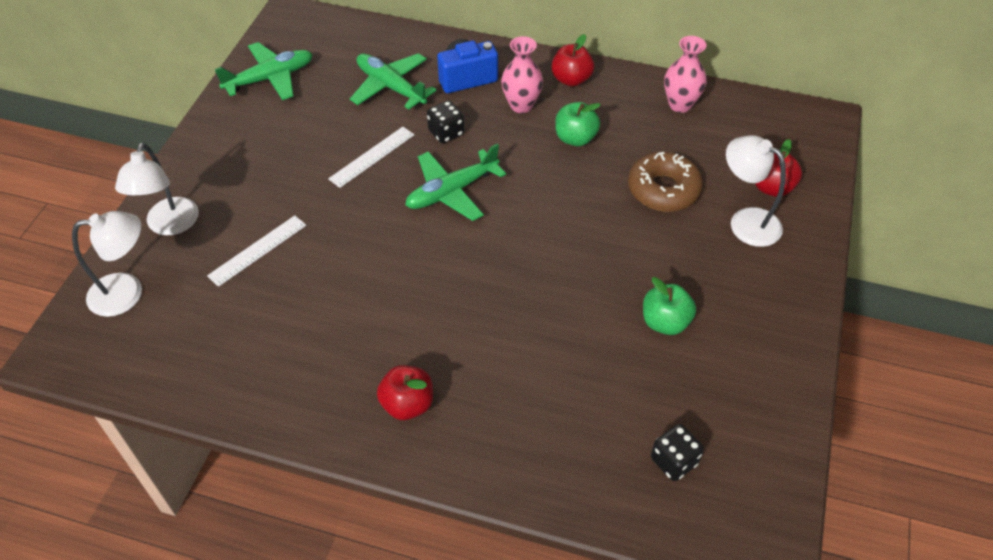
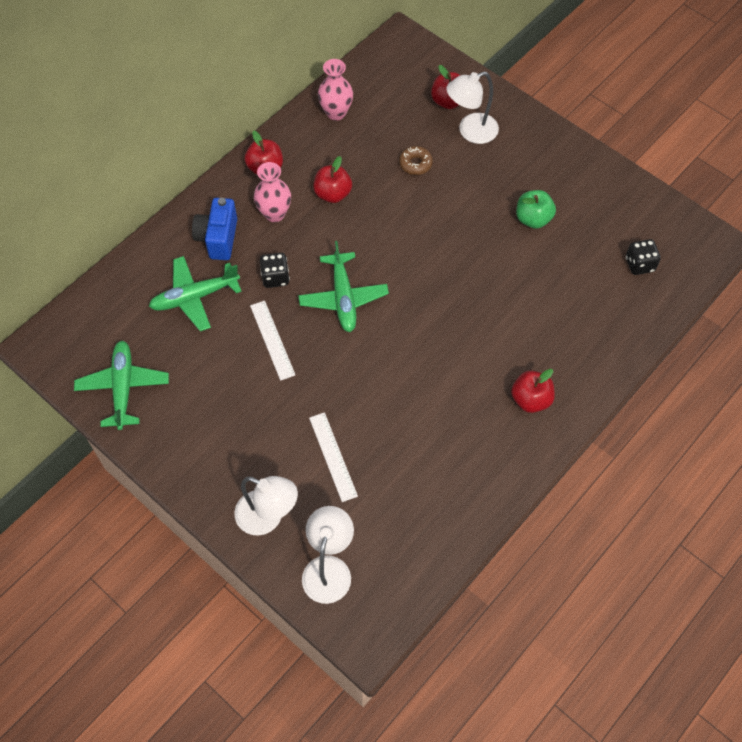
camera: 65 degrees left, 10 degrees up
green apple [555,102,601,146] -> red apple [313,156,352,203]
brown donut [628,152,703,211] -> brown donut [399,146,433,175], size x0.56

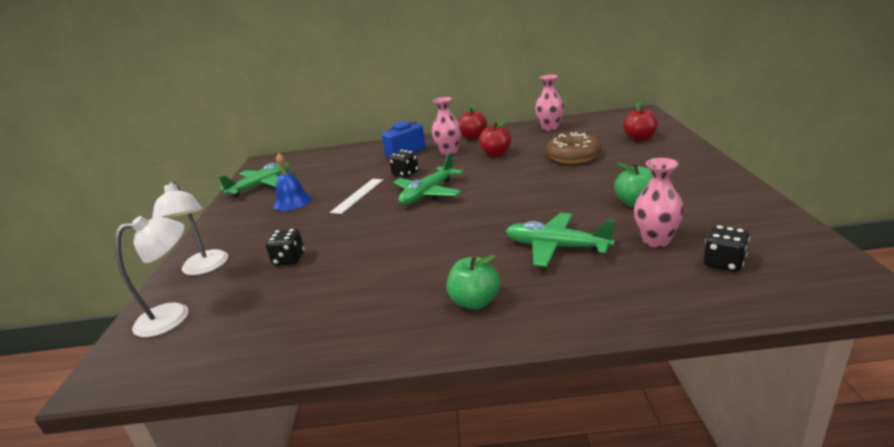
camera: 50 degrees right, 35 degrees down
green plane [149,256,242,331] -> green plane moved to [506,213,615,267]
white ruler [309,412,358,502] -> black dice [266,229,304,266]
brown donut [399,146,433,175] -> brown donut [546,132,601,164], size x1.77
white lamp [446,72,499,144] -> none
red apple [511,369,555,413] -> green apple [447,255,501,310]
none -> blue bell [273,153,312,211]
none -> pink vase [634,158,684,247]

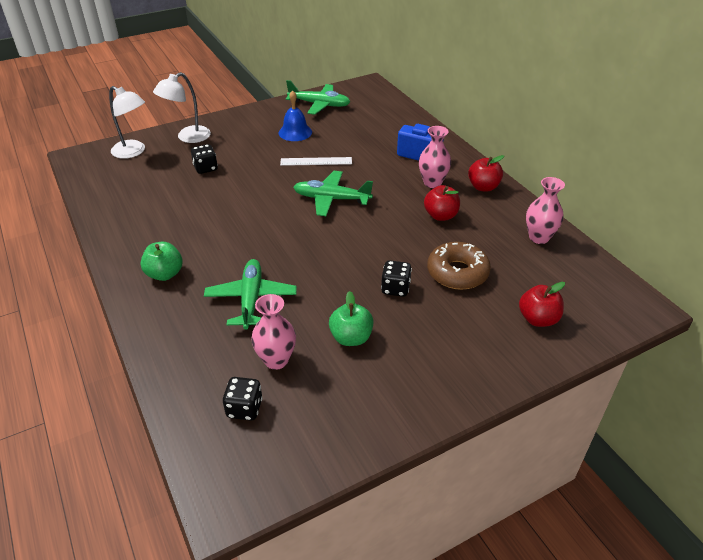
camera: 60 degrees right, 15 degrees up
black dice [389,150,419,177] -> black dice moved to [381,260,412,297]

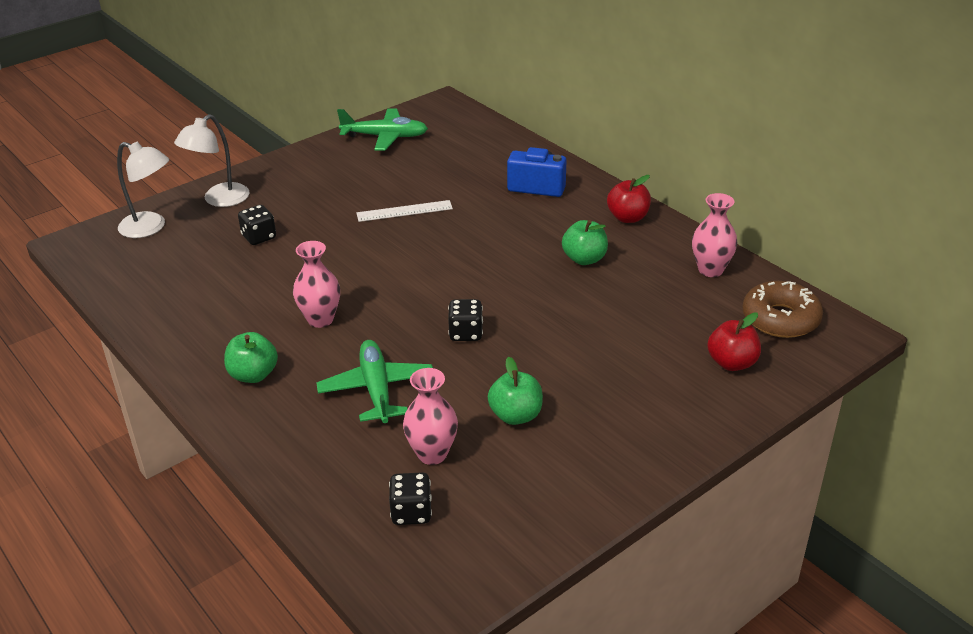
camera: 10 degrees left, 5 degrees down
blue bell [279,90,312,141] -> none
green plane [293,171,373,216] -> none
black dice [381,260,412,297] -> black dice moved to [448,299,483,341]
pink vase [419,126,451,188] -> pink vase moved to [293,241,340,328]
red apple [424,185,460,221] -> green apple [562,220,608,265]
brown donut [427,242,491,290] -> brown donut moved to [743,281,823,338]

